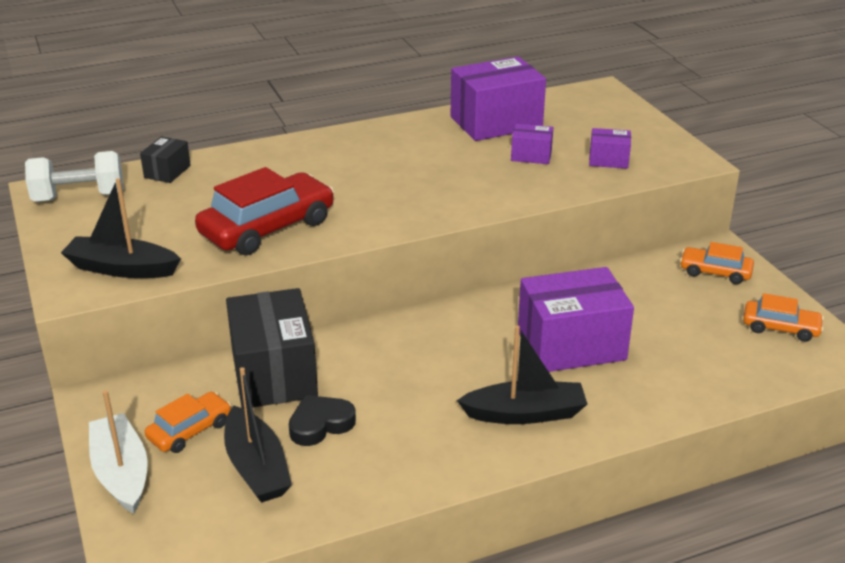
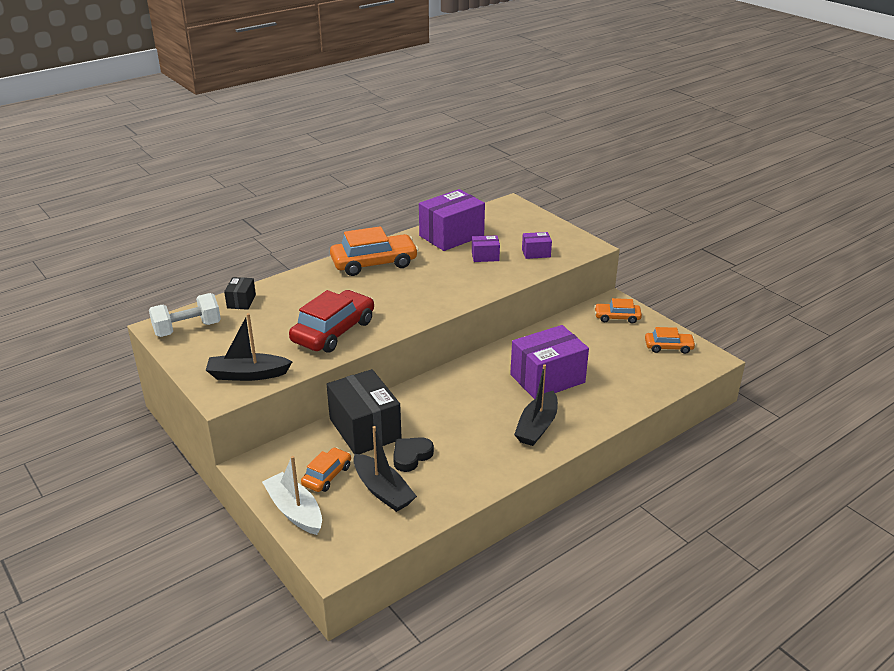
camera: 15 degrees left, 0 degrees up
black boat [457,325,587,424] -> black boat turned 135 degrees clockwise [514,364,558,446]
none -> orange car [330,226,418,276]

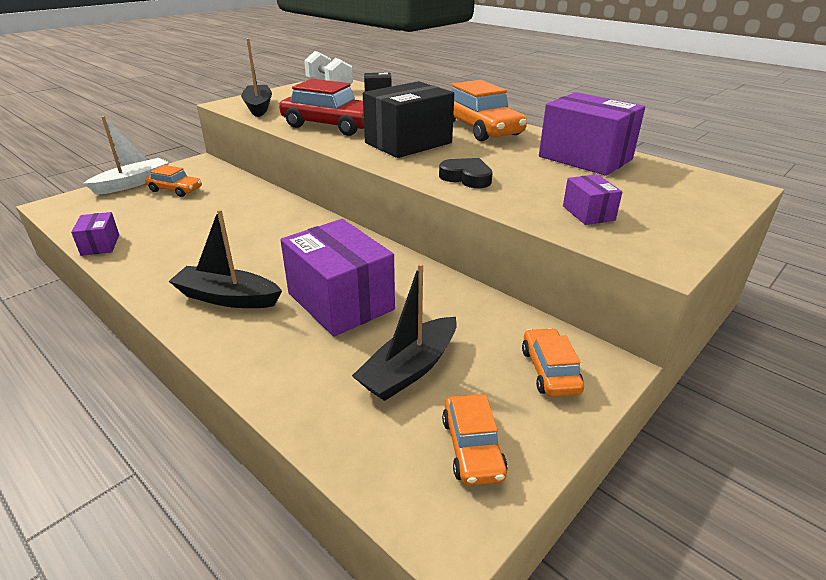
camera: 80 degrees right, 0 degrees up
black box [327,369,402,454] -> black box moved to [363,81,454,158]
black boat [353,426,417,512] -> black boat moved to [352,263,457,401]
black heart [393,437,434,472] -> black heart moved to [439,158,493,188]
purple box [472,235,500,262] -> purple box moved to [71,212,119,256]

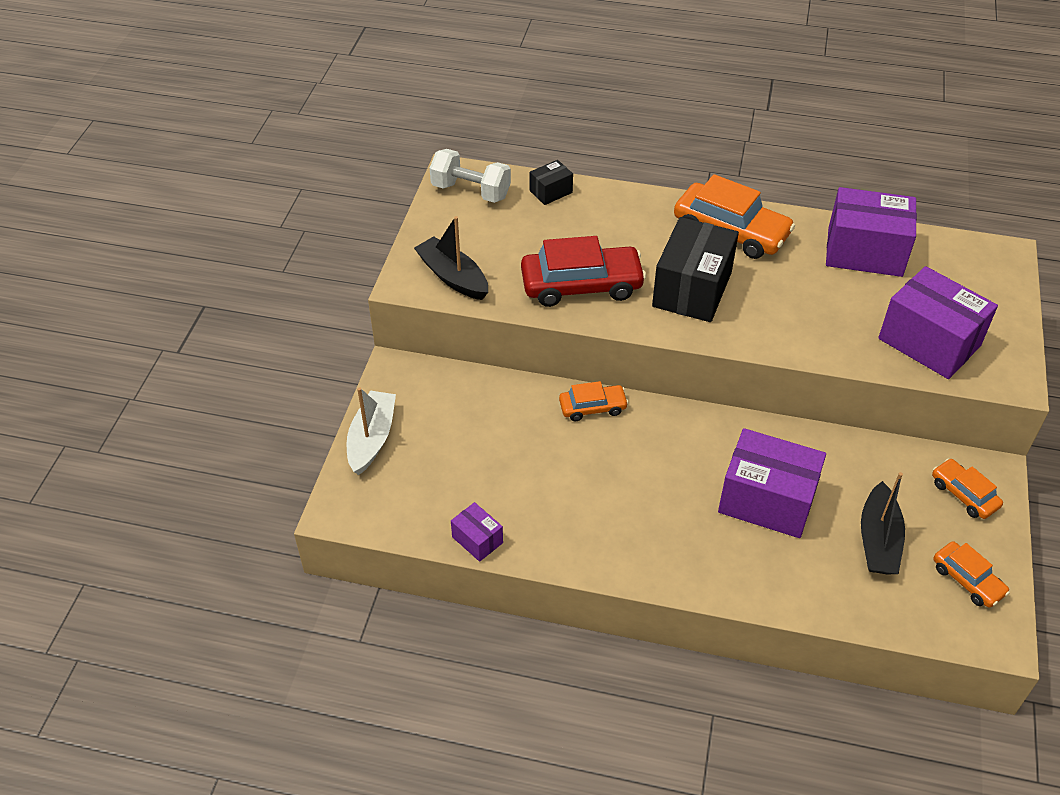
camera: 30 degrees left, 15 degrees up
orange car [145,165,202,197] -> orange car moved to [559,381,628,421]
black boat [169,209,282,308] -> none
black heart [439,158,493,188] -> none
purple box [563,174,622,225] -> purple box [878,266,998,379], size x2.08

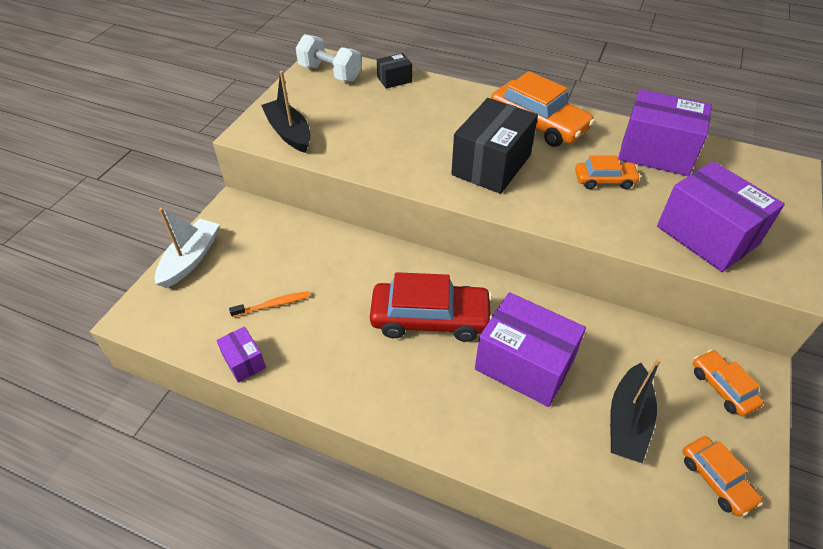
camera: 10 degrees right, 0 degrees up
red car [521,236,646,307] -> red car moved to [370,272,492,342]
orange car [559,381,628,421] -> orange car moved to [575,155,641,189]
none -> orange toothbrush [229,291,310,317]

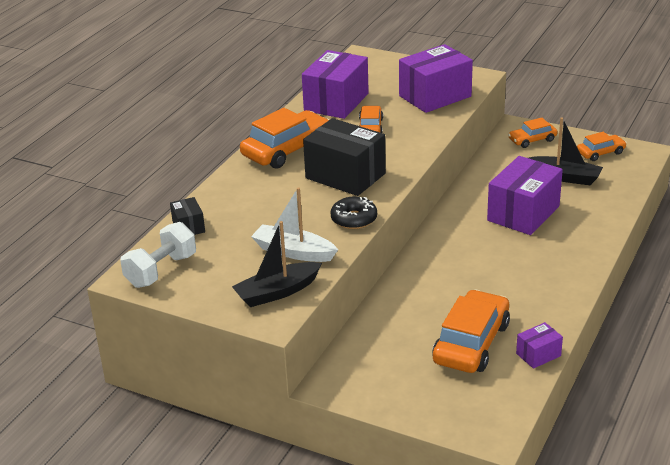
camera: 85 degrees left, 15 degrees down
white boat [155,208,220,288] -> white boat moved to [251,187,338,262]
orange toothbrush [229,291,310,317] -> orange car [432,290,510,373]
red car [370,272,492,342] -> none
none -> black donut [330,196,377,229]

